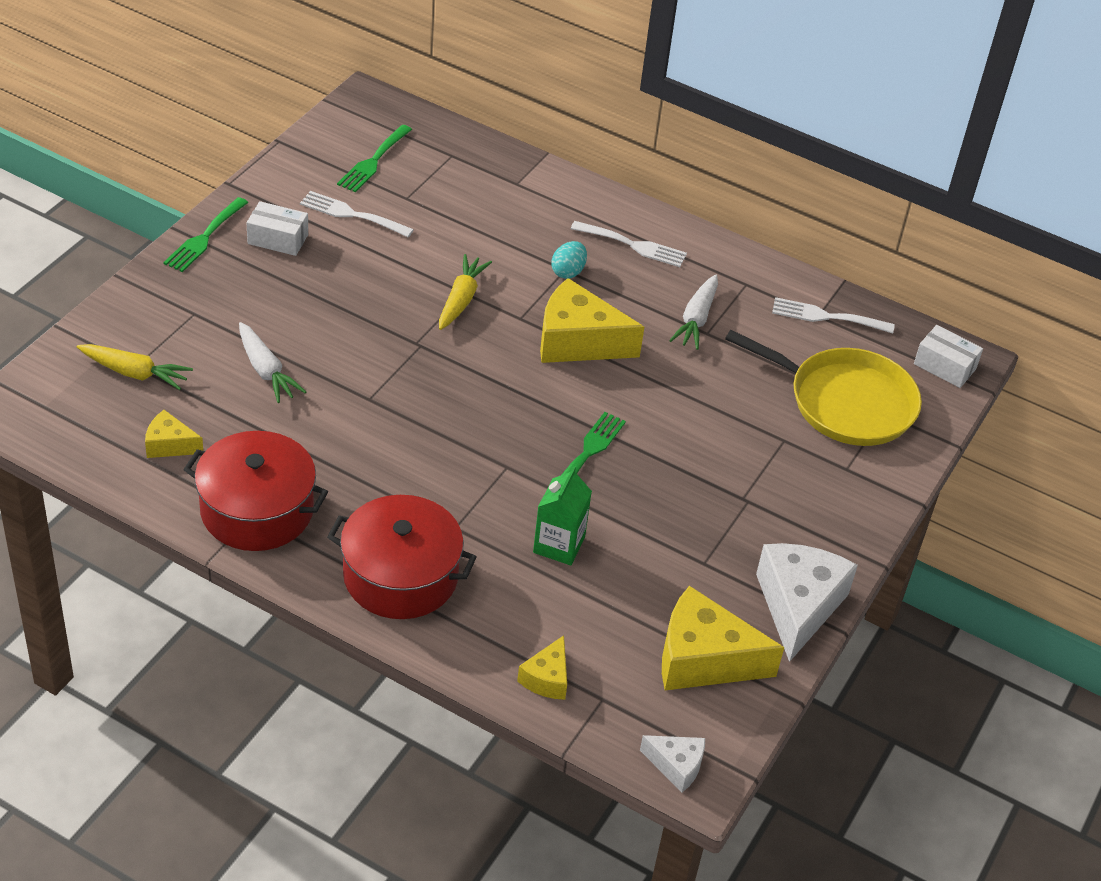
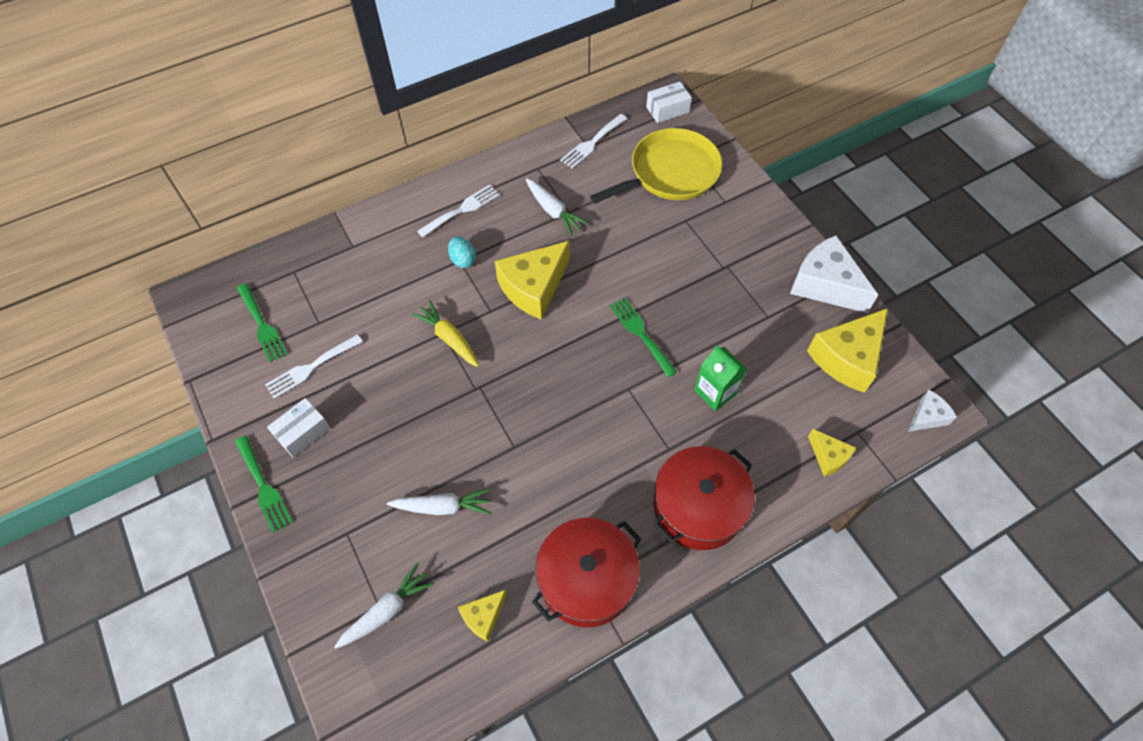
camera: 55 degrees left, 15 degrees up
yellow carrot [77,344,193,390] -> white carrot [334,563,435,649]

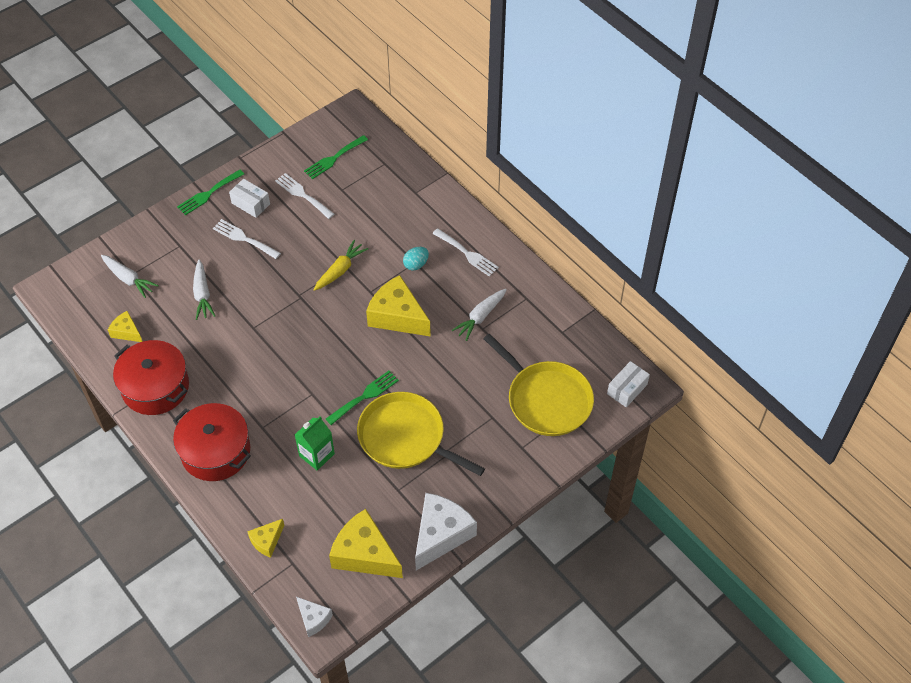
camera: 80 degrees right, 5 degrees down
white fork [560,114,627,169] -> white fork moved to [213,219,281,259]
white box [646,82,692,123] -> white box turned 75 degrees clockwise [607,361,650,407]
none -> yellow pan [357,392,485,476]

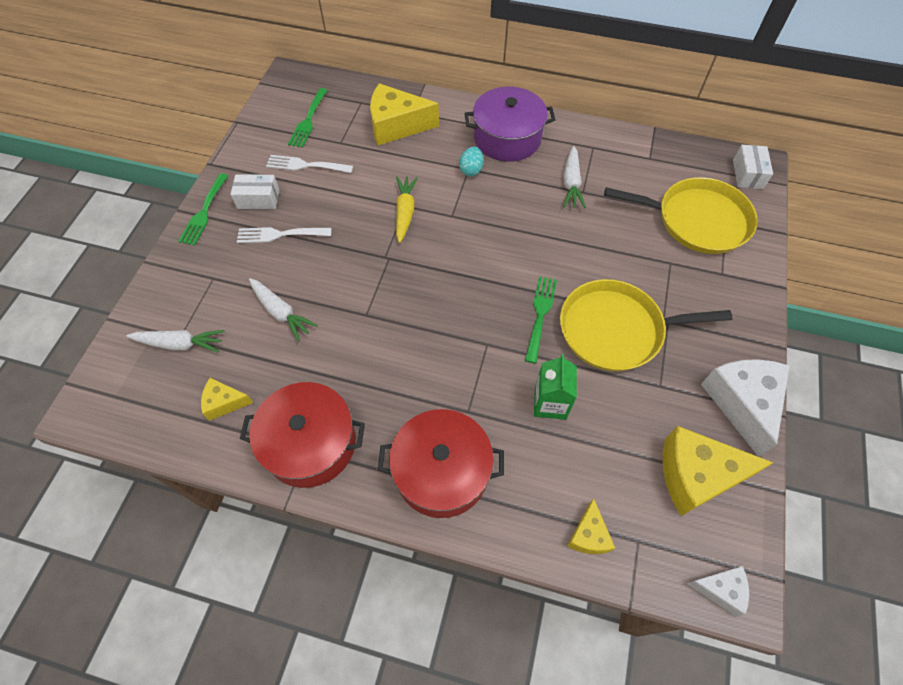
camera: 35 degrees left, 5 degrees up
yellow cheese [366,275,431,337] -> yellow cheese moved to [370,83,439,146]
white fork [432,228,499,277] -> purple pot [464,87,556,162]

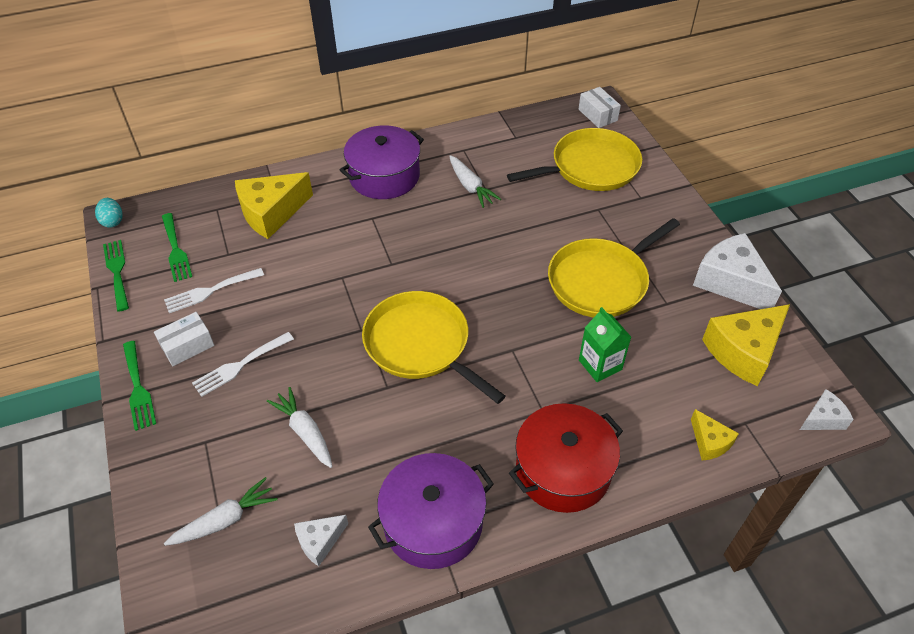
camera: 35 degrees left, 10 degrees down
yellow cheese [201,378,253,421] -> white cheese [294,515,348,566]
red pot [240,382,365,488] -> purple pot [368,453,494,569]
white carrot [249,278,318,342] -> white carrot turned 135 degrees counterclockwise [267,387,332,468]
yellow carrot [396,176,418,243] -> none
turquoise egg [459,147,484,177] -> turquoise egg moved to [95,198,123,228]
green fork [525,276,557,364] -> green fork moved to [103,240,129,312]
none -> yellow pan [362,291,506,404]

